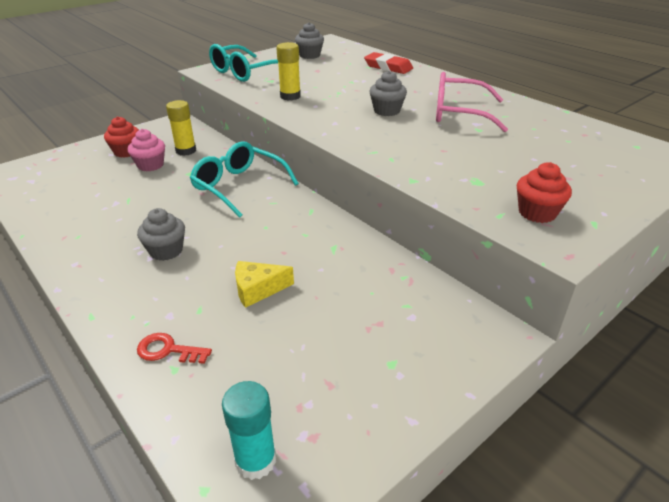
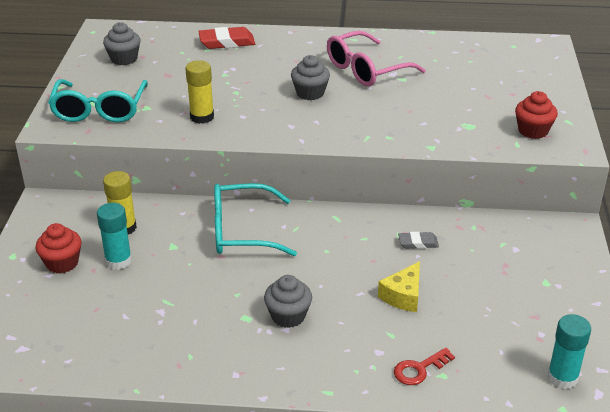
camera: 45 degrees left, 0 degrees up
pink cupcake [128,129,165,171] -> turquoise glue stick [97,203,132,270]
none -> grey eraser [398,232,439,249]

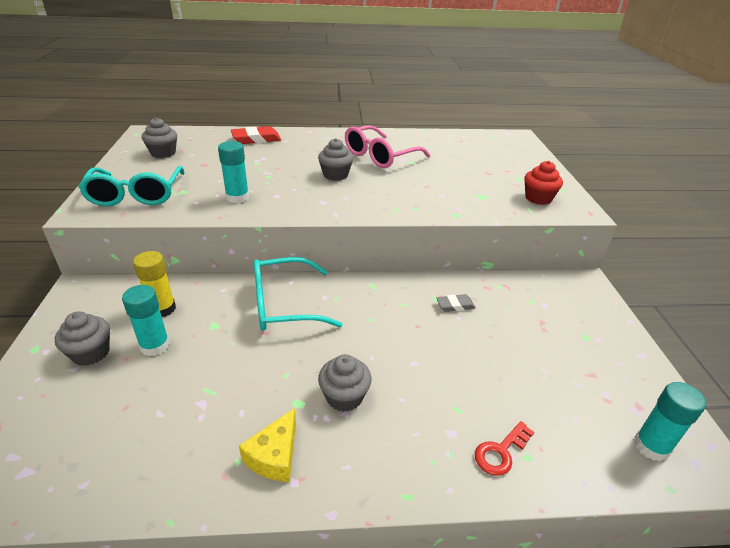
camera: 10 degrees left, 0 degrees up
red cupcake [35,223,82,273] -> grey cupcake [55,311,110,366]
yellow glue stick [185,60,214,124] -> turquoise glue stick [218,141,249,203]
yellow cheese [378,261,420,312] -> yellow cheese moved to [239,408,296,482]

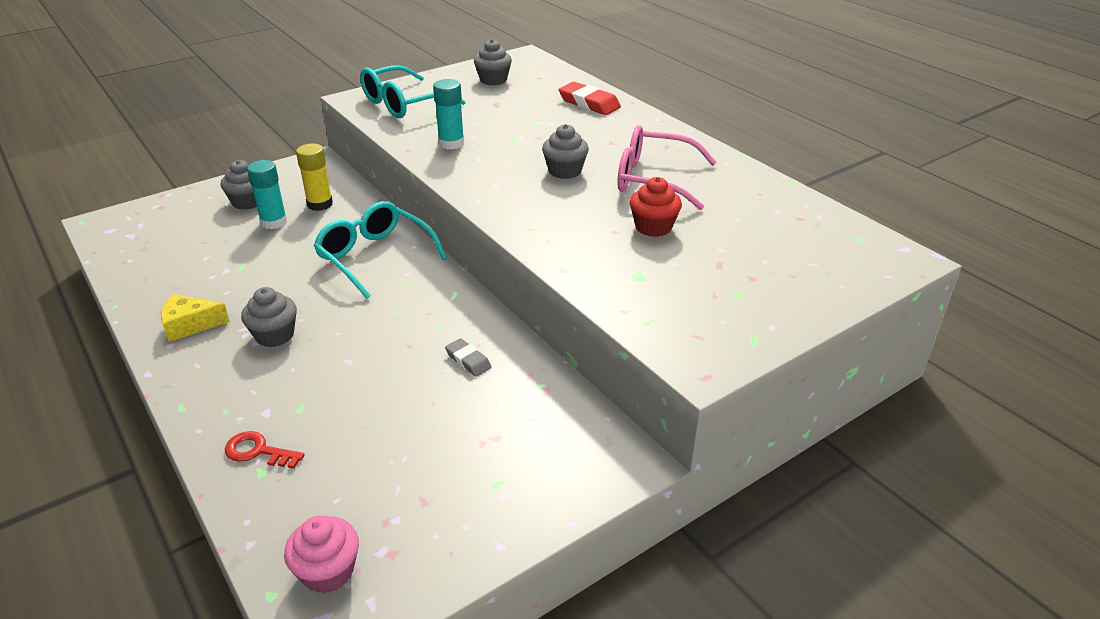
camera: 60 degrees right, 0 degrees up
red cupcake [524,161,563,205] -> red cupcake moved to [630,177,682,237]
turquoise glue stick [634,382,706,462] -> pink cupcake [284,516,359,593]

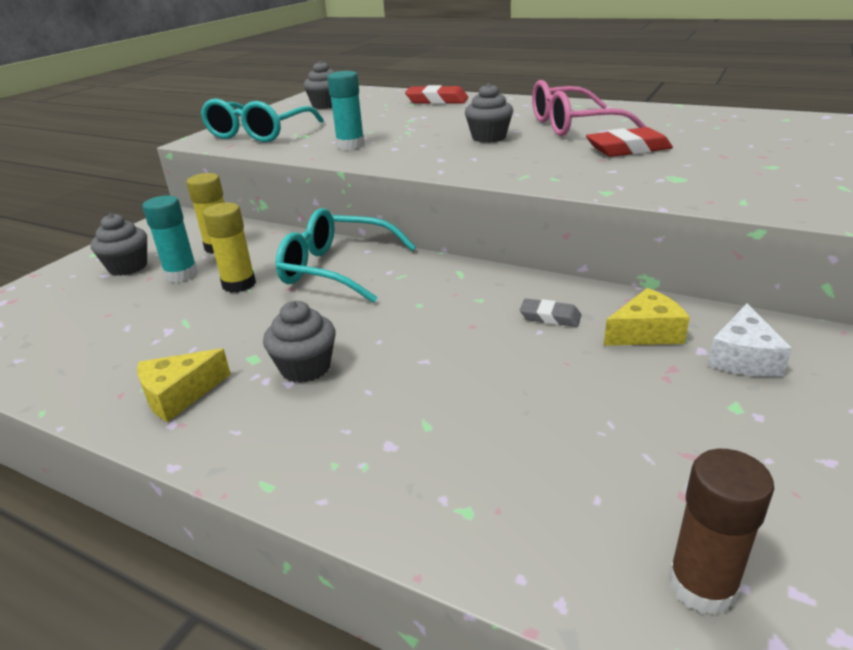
camera: 25 degrees left, 5 degrees down
red key [225,431,305,469] -> none
pink cupcake [284,516,359,593] -> brown glue stick [668,449,774,615]
red cupcake [630,177,682,237] -> red eraser [586,127,673,157]
none -> yellow glue stick [203,203,256,293]
none -> yellow cheese [604,288,690,346]
none -> white cheese [707,304,792,377]

